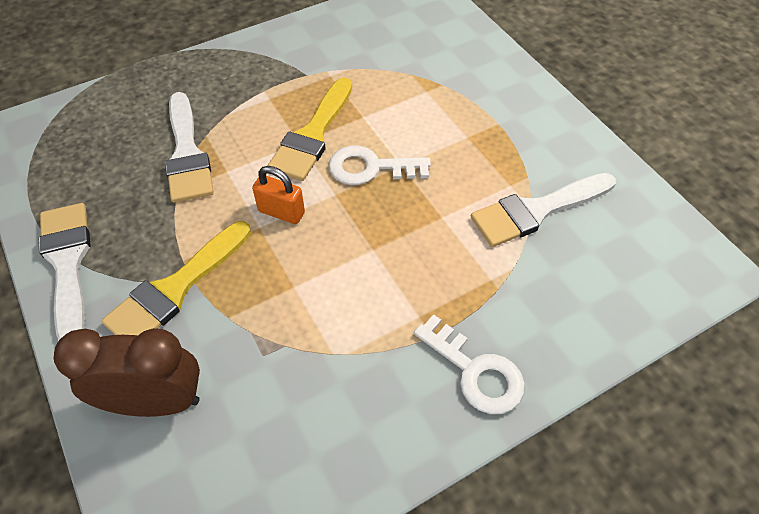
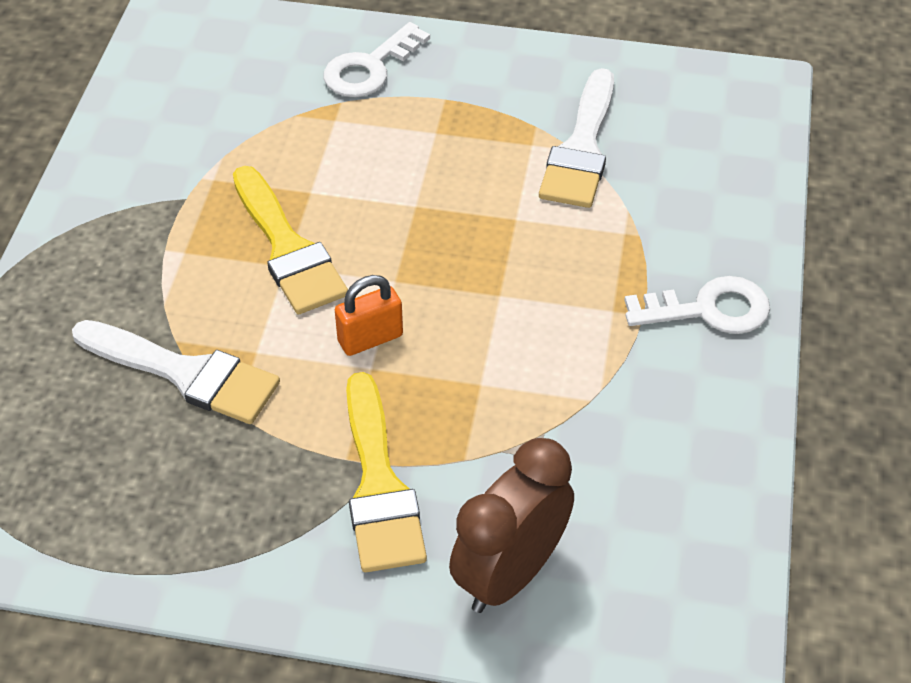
camera: 50 degrees left, 5 degrees down
white brush [39,203,91,341] -> none
white key [329,145,431,185] -> white key moved to [324,22,430,97]

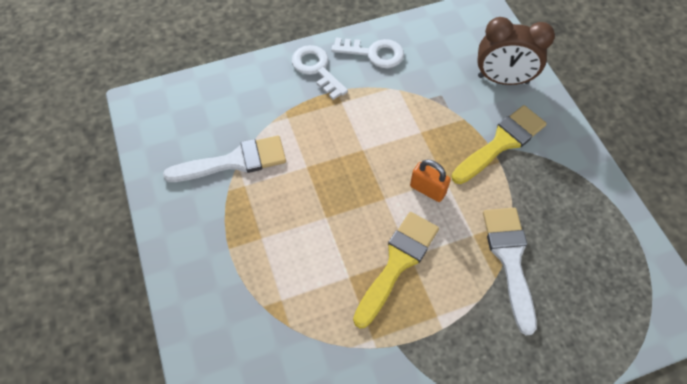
camera: 120 degrees left, 10 degrees up
white key [324,22,430,97] -> white key moved to [331,38,404,68]

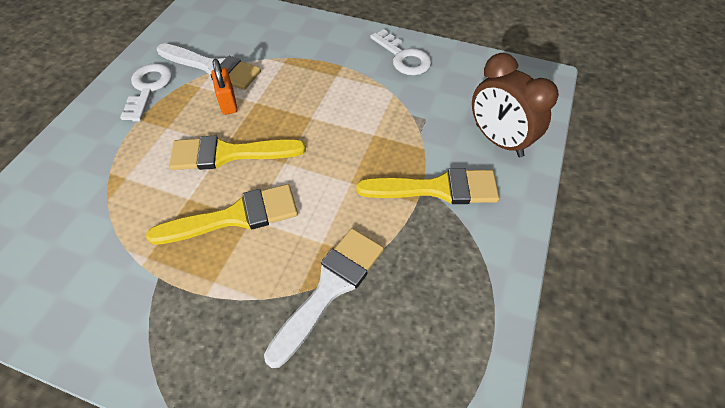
camera: 40 degrees right, 5 degrees down
white key [292,45,348,100] -> white key moved to [120,63,172,121]
orange padlock [410,159,451,202] -> orange padlock moved to [212,59,237,115]
none -> yellow brush [169,136,306,170]

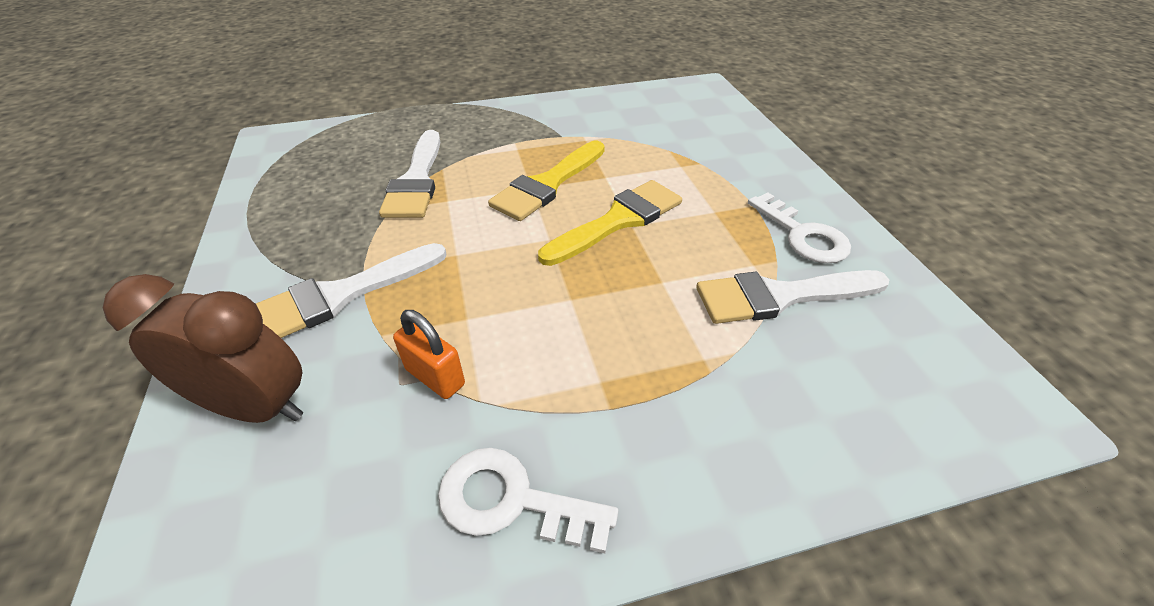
camera: 145 degrees right, 10 degrees down
orange padlock [212,59,237,115] -> orange padlock moved to [393,310,465,399]
yellow brush [357,168,499,204] -> white brush [256,243,447,338]

